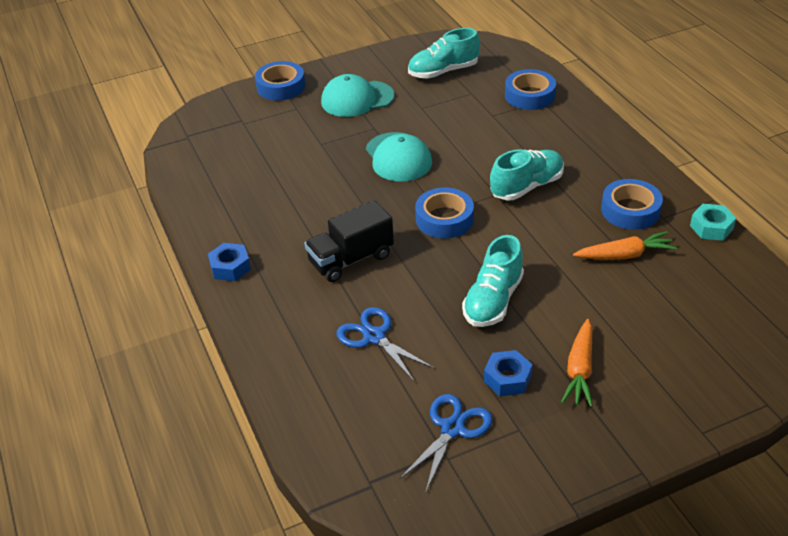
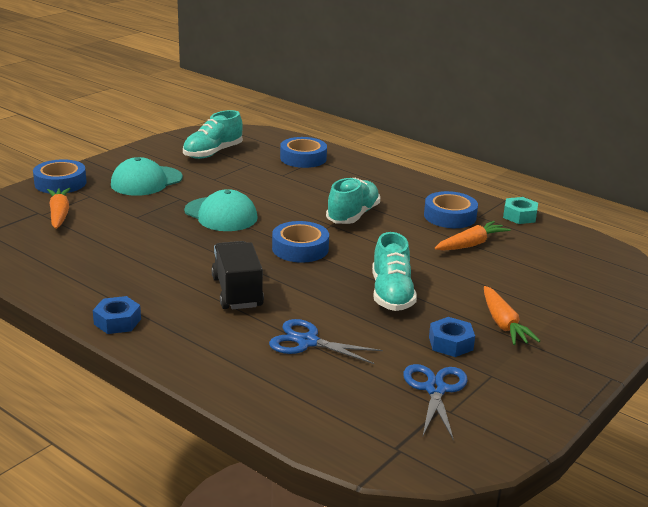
camera: 30 degrees left, 15 degrees down
black truck [304,200,394,282] -> black truck turned 135 degrees clockwise [211,241,264,309]
none -> orange carrot [47,188,71,229]

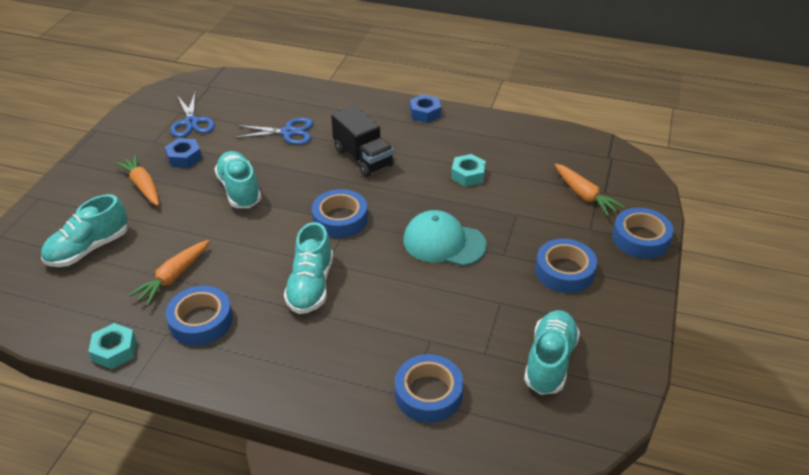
camera: 160 degrees right, 15 degrees up
turquoise cap [111,157,183,196] -> blue tape [535,239,597,293]
none -> turquoise shoe [41,194,128,267]
none -> turquoise nut [451,154,486,187]

